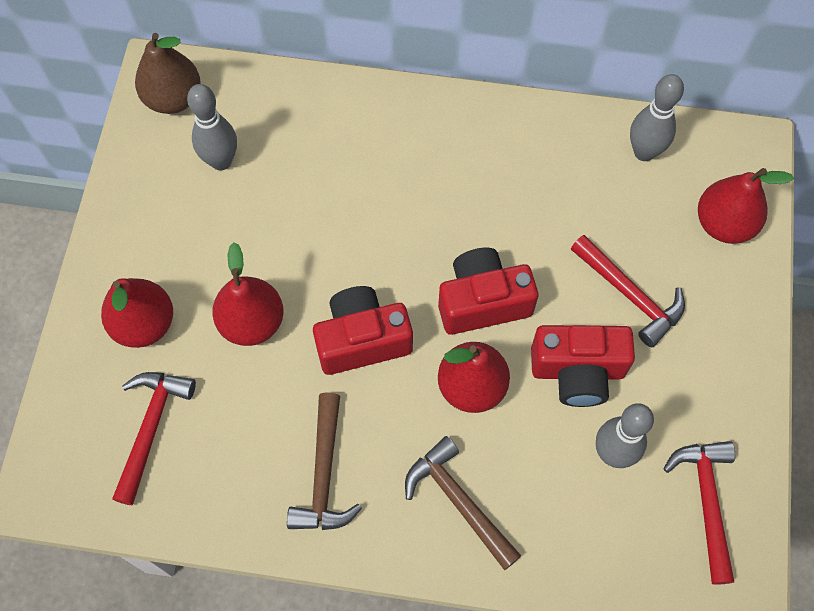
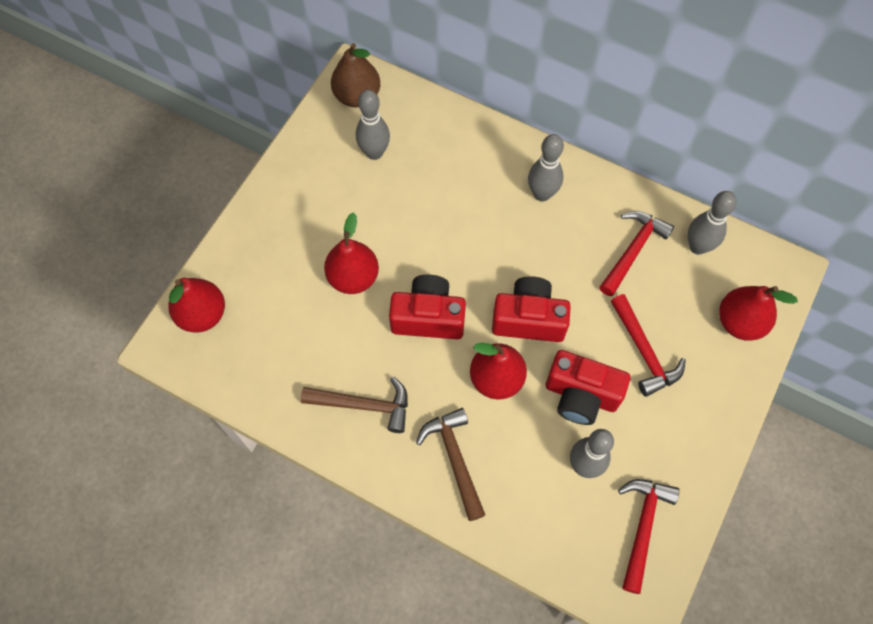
camera: 20 degrees right, 0 degrees up
red pear [101,278,173,348] -> red pear moved to [168,278,225,332]
red hammer [112,372,196,506] -> red hammer moved to [600,211,674,296]
brown hammer [287,392,362,530] -> brown hammer turned 105 degrees counterclockwise [301,377,408,433]
none -> grey bowling pin [528,134,564,202]

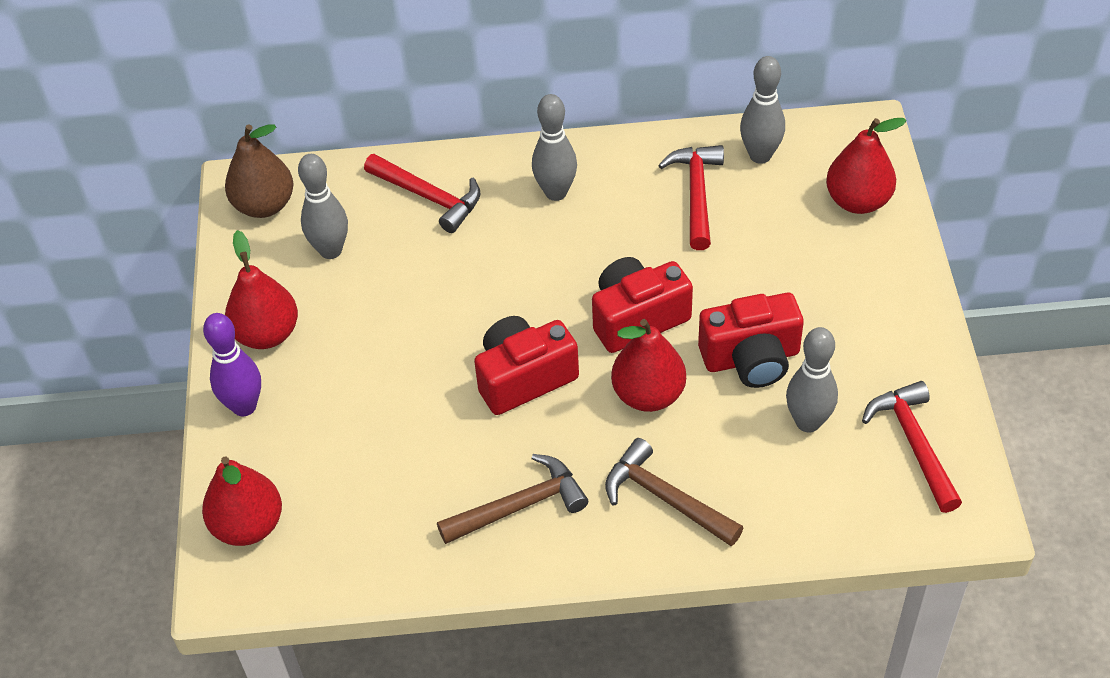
camera: 30 degrees left, 15 degrees down
red pear [324,212,379,294] -> red pear moved to [225,230,298,349]
red hammer [611,294,686,397] -> red hammer moved to [364,154,480,233]
none -> purple bowling pin [203,313,261,417]

